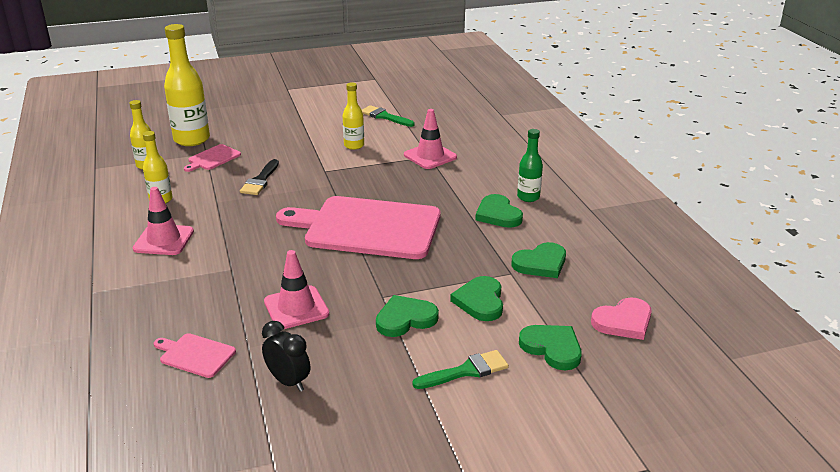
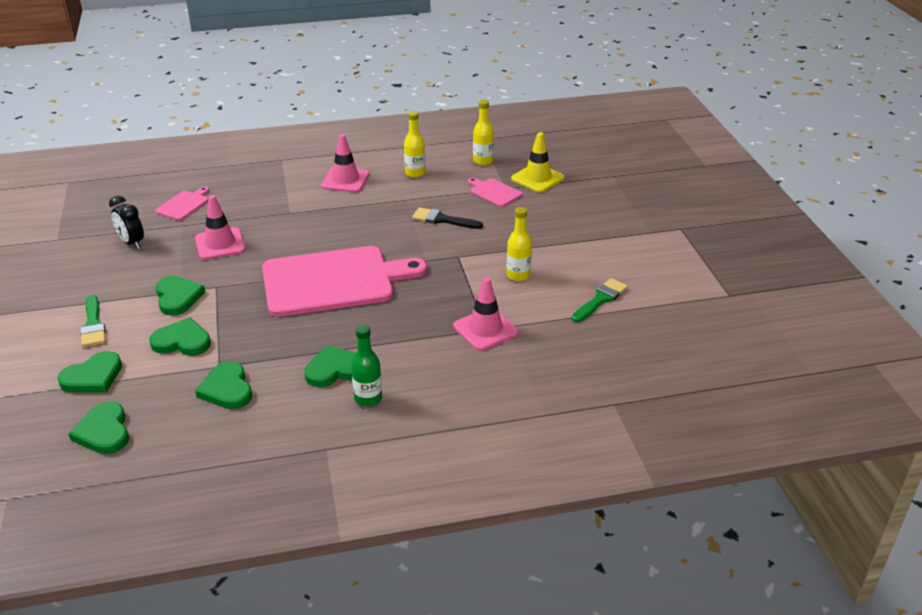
camera: 95 degrees right, 5 degrees up
yellow bottle [164,24,210,146] -> yellow traffic cone [511,132,564,192]
black clock [262,321,310,391] -> black clock turned 90 degrees clockwise [109,196,144,249]
pink cutting board [276,196,441,259] -> pink cutting board turned 60 degrees clockwise [262,246,427,317]
pink heart [591,297,652,340] -> green heart [68,402,129,454]

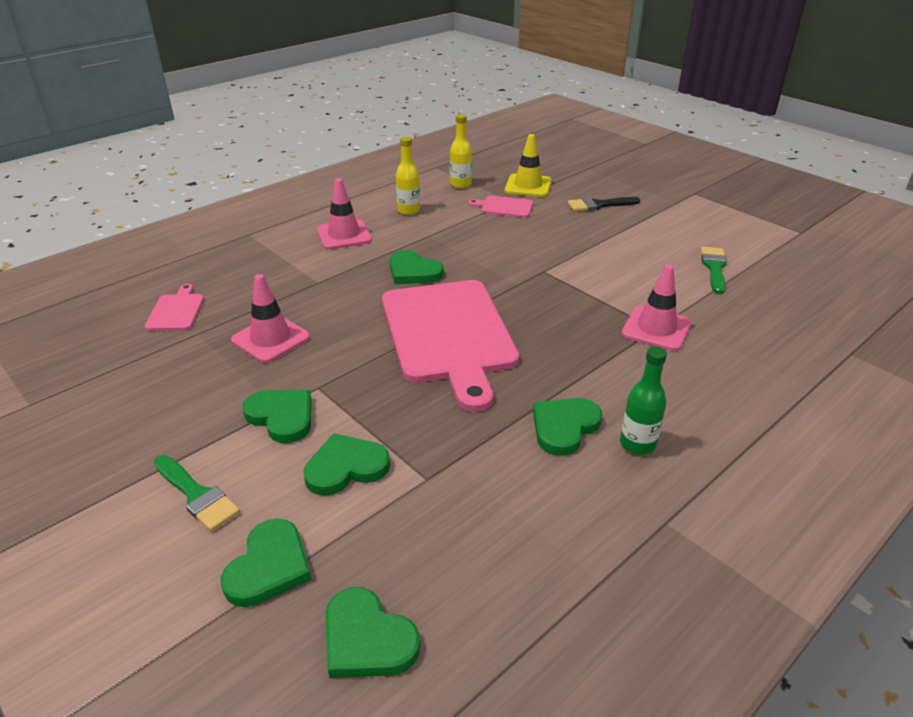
camera: 30 degrees left, 0 degrees up
black clock [109,196,144,249] -> none
green heart [195,361,252,409] -> green heart moved to [389,250,444,284]
pink cutting board [262,246,427,317] -> pink cutting board turned 120 degrees clockwise [382,280,519,412]
black brush [412,207,483,229] -> black brush moved to [568,197,640,211]
yellow bottle [506,207,532,281] -> none

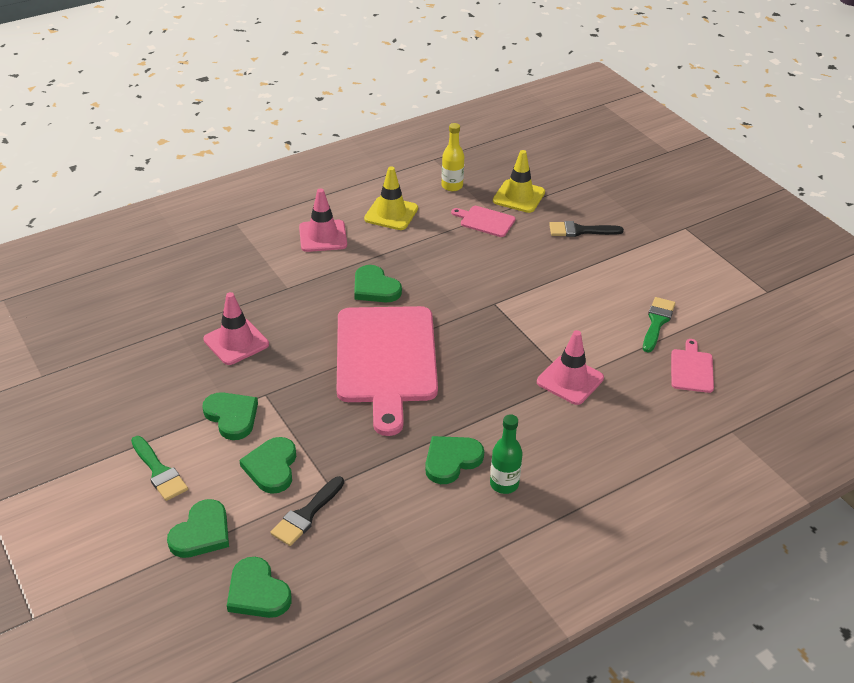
camera: 10 degrees right, 5 degrees up
pink cutting board [145,284,204,331] -> pink cutting board moved to [671,339,714,393]
green heart [304,433,390,496] -> green heart turned 75 degrees counterclockwise [239,437,296,494]
yellow bottle [396,137,420,215] -> yellow traffic cone [364,167,418,230]
none -> black brush [270,476,344,546]

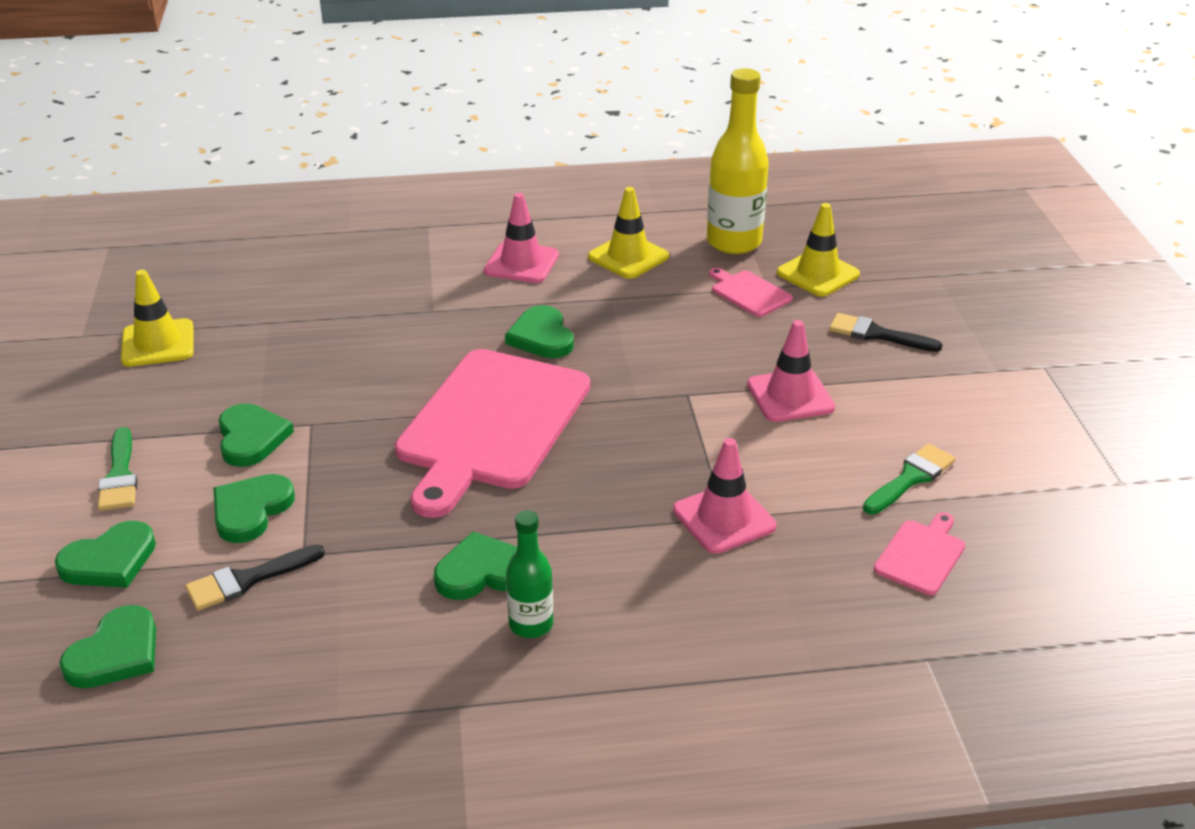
camera: 25 degrees right, 5 degrees down
pink traffic cone [204,292,269,365] -> pink traffic cone moved to [747,320,835,422]
green heart [227,557,292,618] -> green heart turned 135 degrees counterclockwise [59,605,156,688]
yellow bottle [442,123,464,191] -> yellow bottle [707,68,769,254], size x1.79
none -> yellow traffic cone [121,270,194,367]

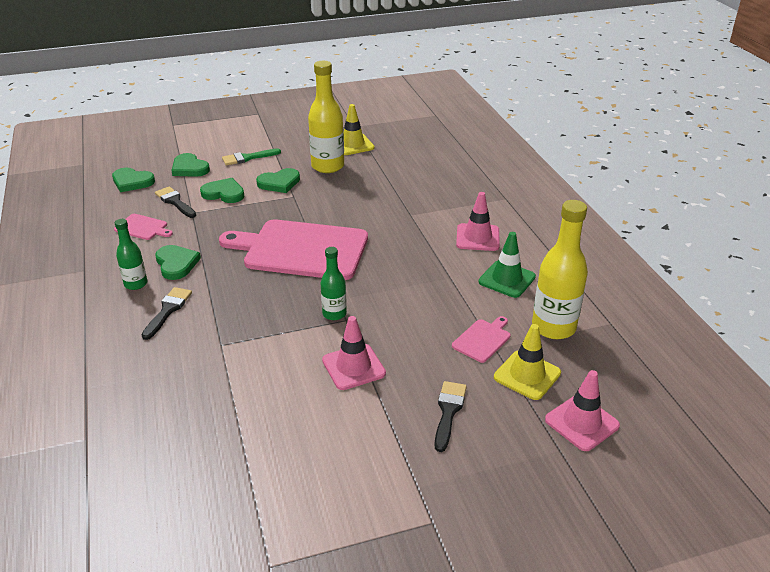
camera: 80 degrees right, 0 degrees up
green heart [505,305,574,358] -> none
yellow traffic cone [588,187,669,279] -> green traffic cone [478,232,536,298]
pink traffic cone [673,438,776,554] -> pink traffic cone moved to [545,370,620,451]
green brush [863,443,955,515] -> none
pink cutting board [874,512,965,595] -> pink cutting board moved to [114,214,173,240]
none -> black brush [142,287,192,340]
none -> yellow bottle [308,61,344,173]
none -> green bottle [321,247,347,320]

